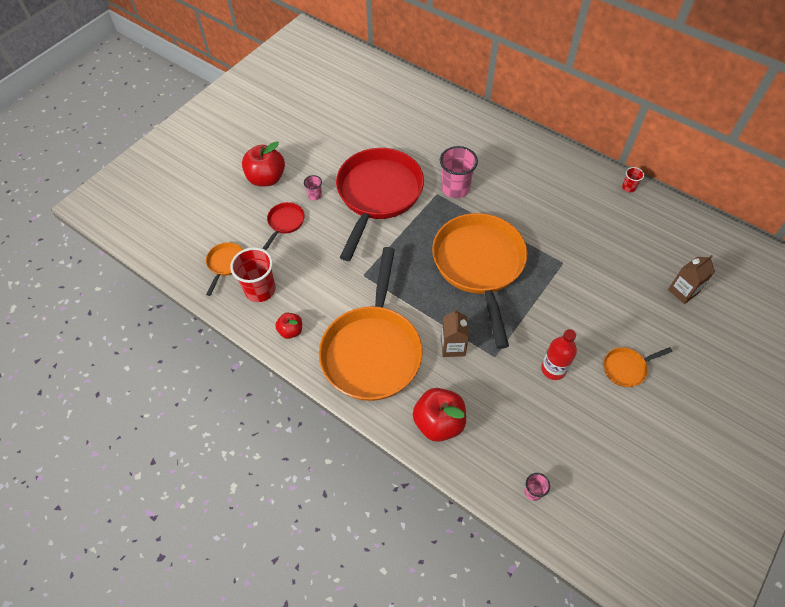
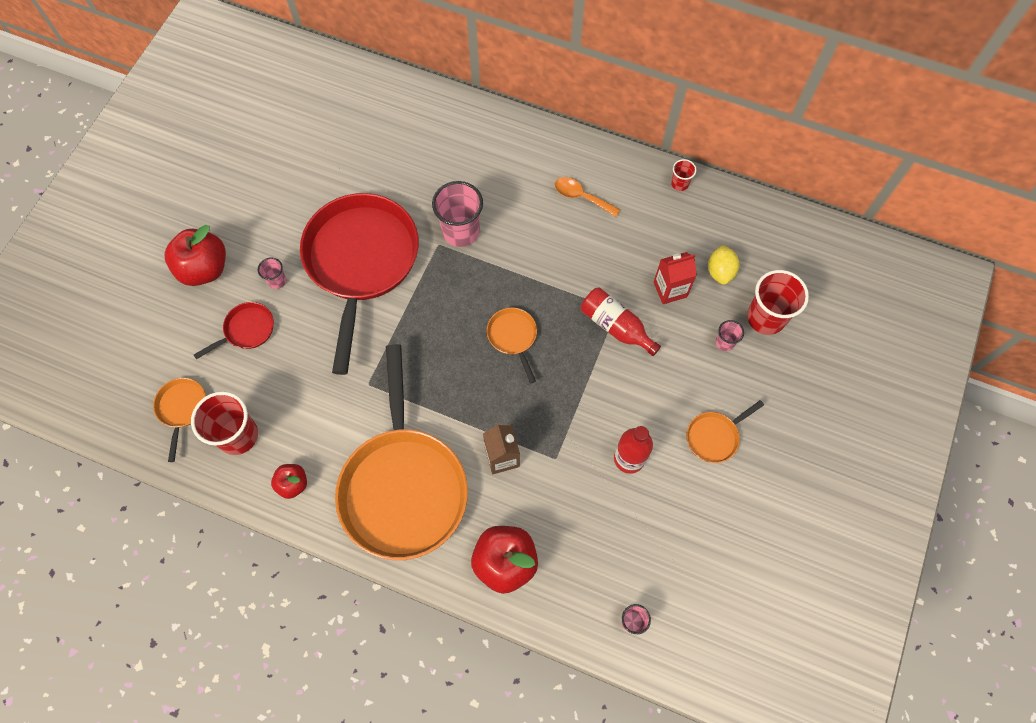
camera: 15 degrees left, 10 degrees up
red pan [263,202,305,250] -> red pan turned 45 degrees clockwise [194,302,274,359]
orange pan [432,213,527,349] -> orange pan [487,307,537,383], size x0.42
brown carton [668,255,715,304] -> red cup [747,270,809,335]
none -> orange spoon [555,177,620,217]
none -> red bottle [581,287,661,356]
none -> red carton [654,252,697,304]
none -> yellow lemon [708,245,739,285]
none -> pink cup [715,320,744,351]

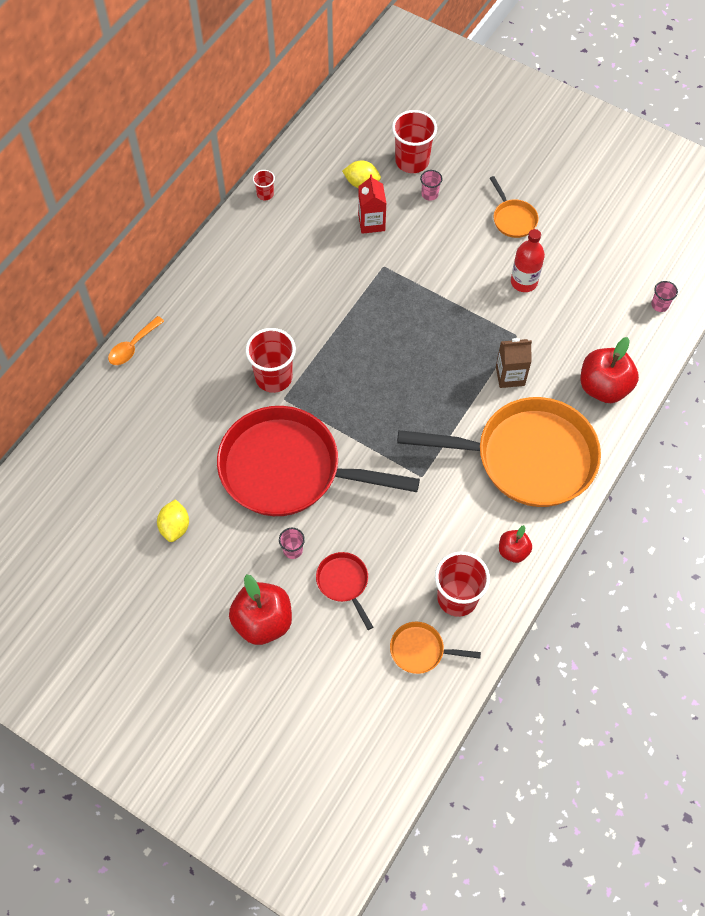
camera: 80 degrees left, 5 degrees down
pink cup [432,181,483,247] -> red cup [245,328,296,393]
orange pan [487,307,537,383] -> none
orange spoon [555,177,620,217] -> orange spoon moved to [108,316,164,365]
red bottle [581,287,661,356] -> none
none -> yellow lemon [157,499,189,542]

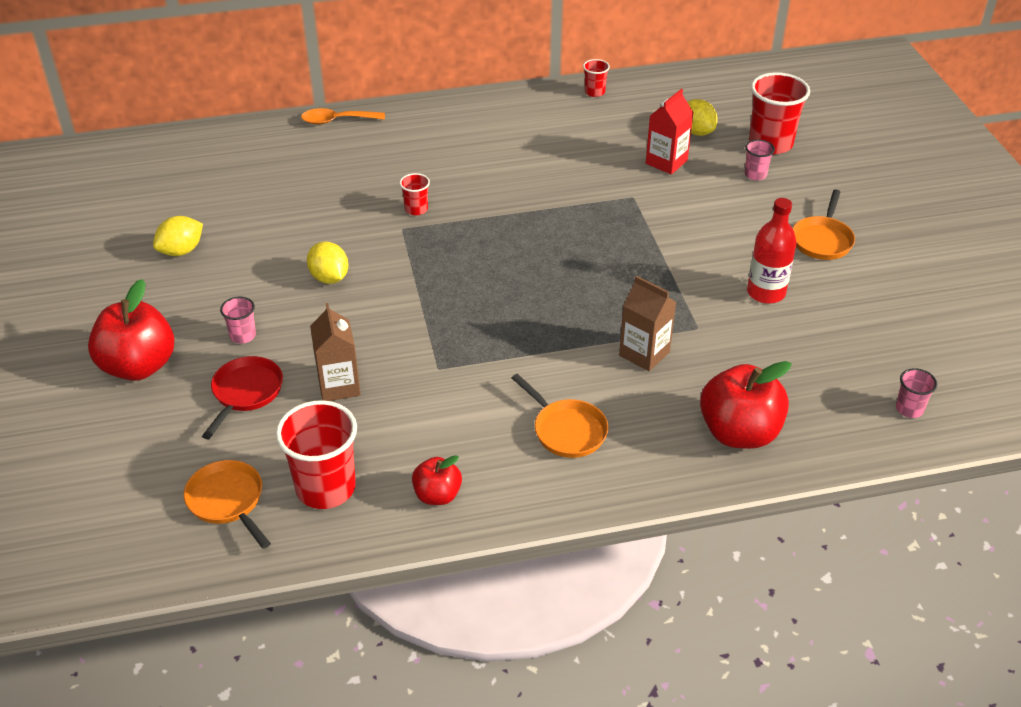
camera: 45 degrees right, 20 degrees down
red pan [217,406,420,516] -> yellow lemon [307,242,348,284]
red cup [245,328,296,393] -> red cup [400,173,430,215], size x0.49
orange pan [397,397,601,507] -> orange pan [512,374,608,458], size x0.42
none -> brown carton [310,303,361,401]

